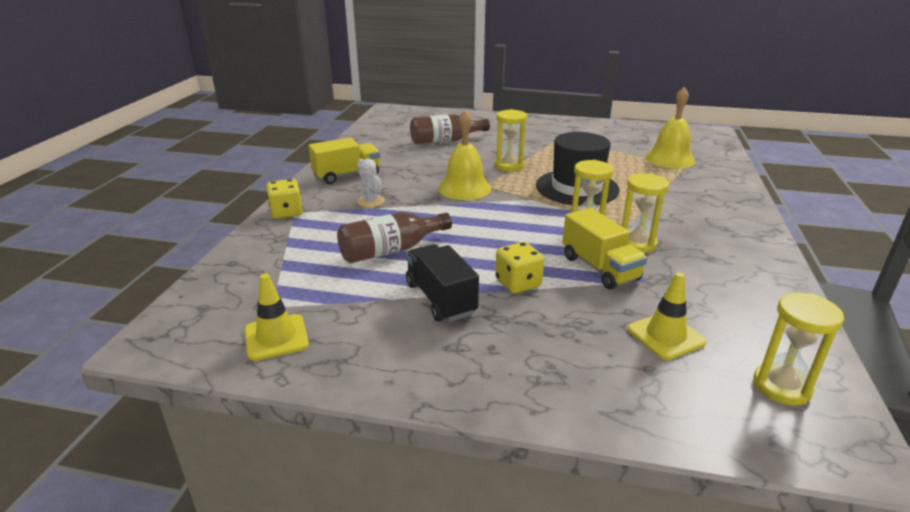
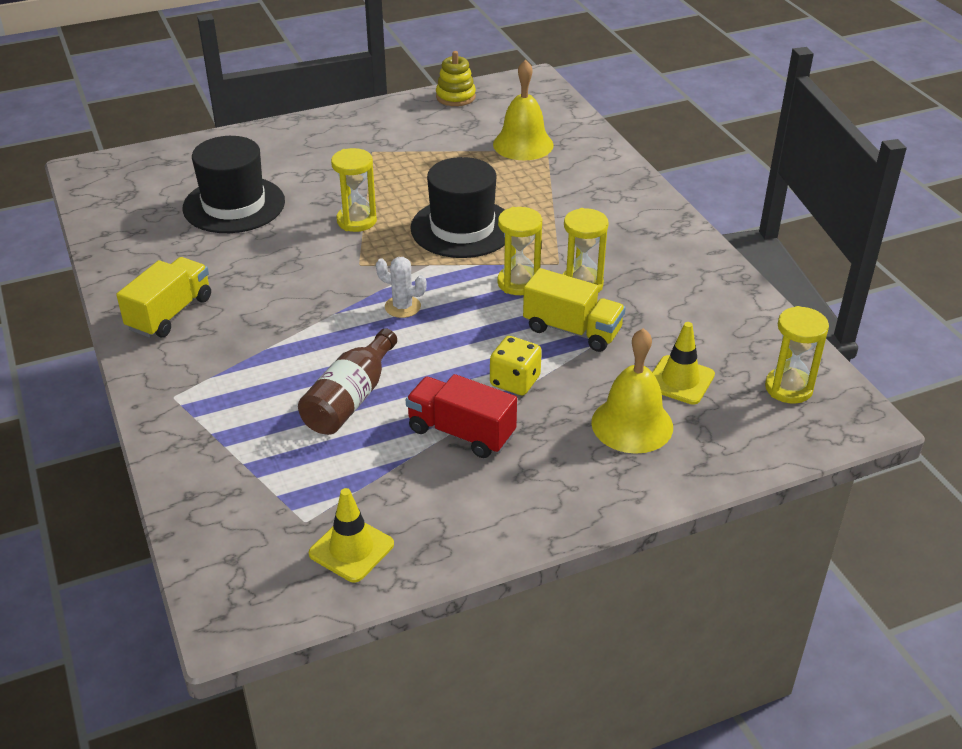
camera: 35 degrees left, 10 degrees up
yellow dice [266,179,303,219] -> none
white cactus [357,159,385,207] -> white cactus moved to [376,257,427,318]
black truck [406,244,479,322] -> red truck [406,374,517,458]
brown bottle [410,114,490,145] -> black hat [183,136,285,233]
yellow bell [438,110,491,200] -> yellow bell moved to [591,328,673,454]
none -> yellow stacking toy [436,51,476,106]

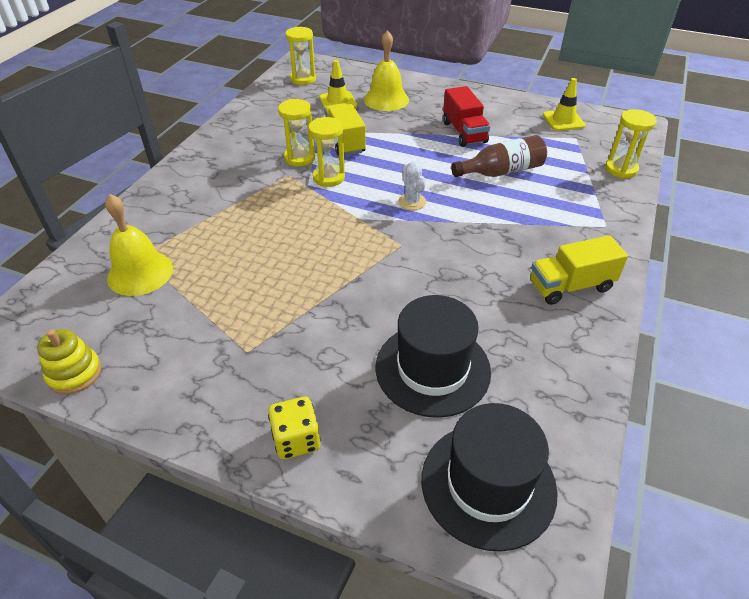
camera: 135 degrees left, 5 degrees up
yellow hourglass [331,148,377,232] -> yellow hourglass moved to [605,109,657,178]
black hat [410,157,505,258] -> black hat moved to [422,403,558,552]
yellow dice [490,336,542,395] -> yellow dice moved to [268,397,320,459]

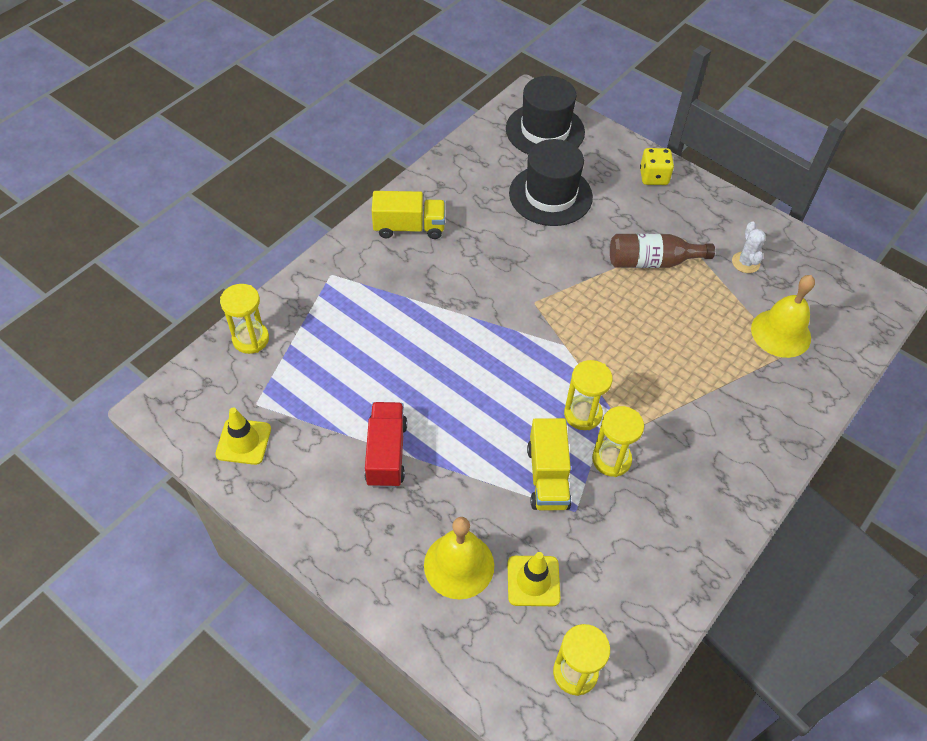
camera: 165 degrees left, 10 degrees up
yellow stacking toy [37,329,102,395] -> none
white cactus [398,162,426,210] -> white cactus moved to [732,222,765,273]
brown bottle [451,135,547,177] -> brown bottle moved to [610,233,715,268]

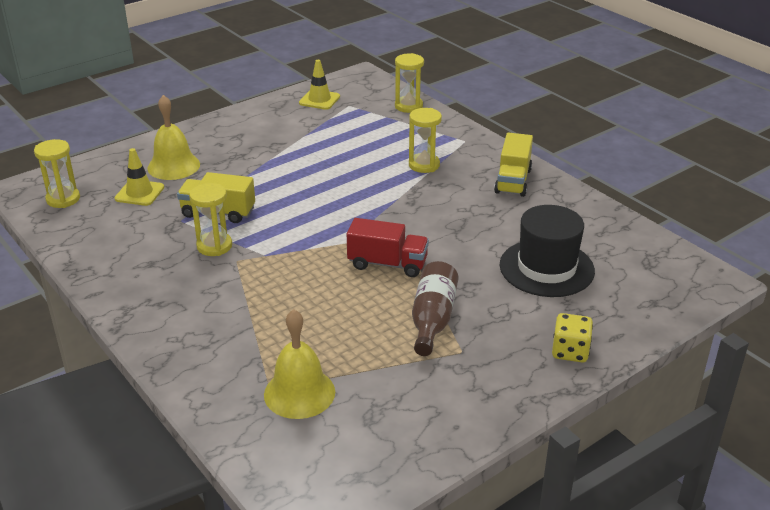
camera: 105 degrees right, 20 degrees down
red truck [365,402,407,488] -> red truck moved to [347,218,429,277]
black hat [506,76,585,154] -> none
yellow hourglass [564,360,613,430] -> yellow hourglass moved to [409,108,442,173]
white cactus [732,222,765,273] -> none

